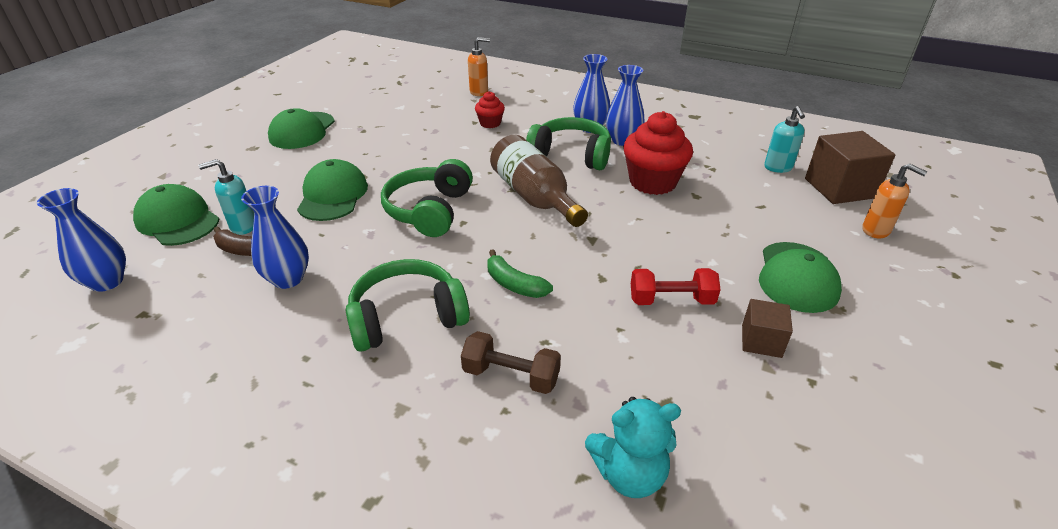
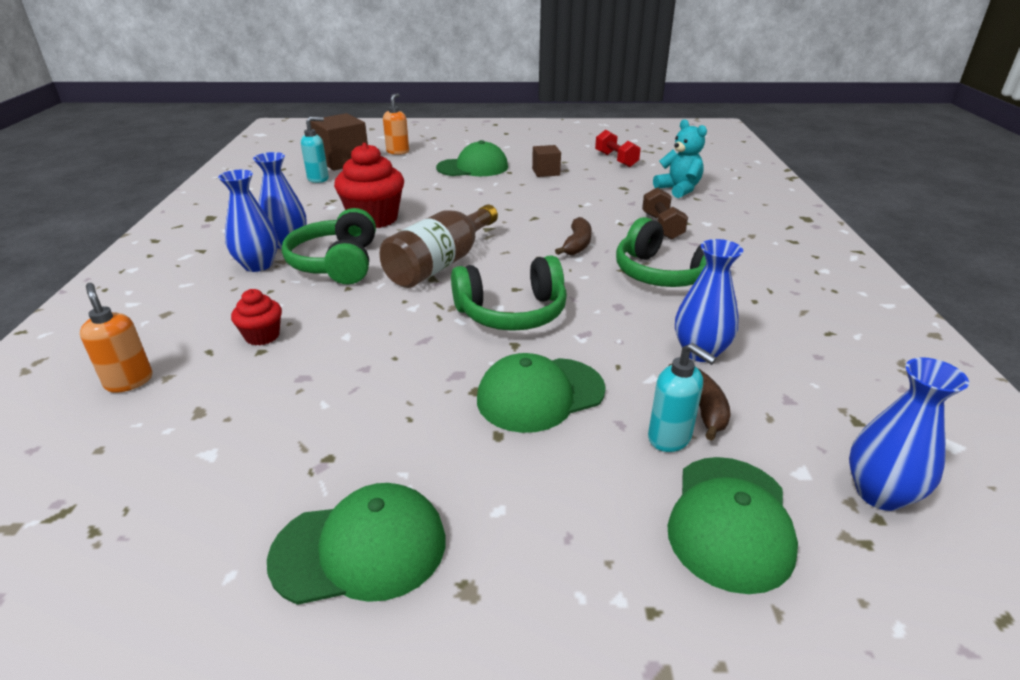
camera: 115 degrees left, 5 degrees down
green banana [487,249,553,298] -> brown banana [555,217,592,255]
red dumbbell [631,268,721,305] -> red dumbbell moved to [595,130,641,167]

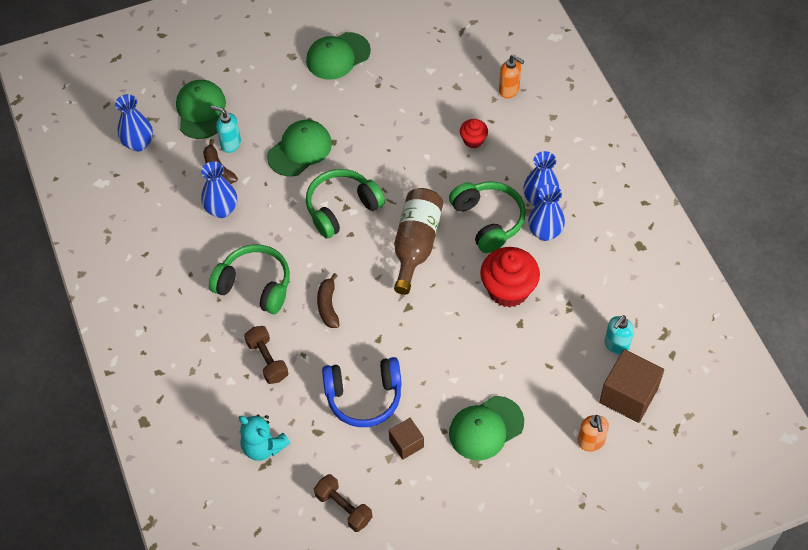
camera: 160 degrees right, 25 degrees up
red dumbbell [595,130,641,167] -> brown dumbbell [314,474,372,532]
none -> blue headphones [322,357,402,427]

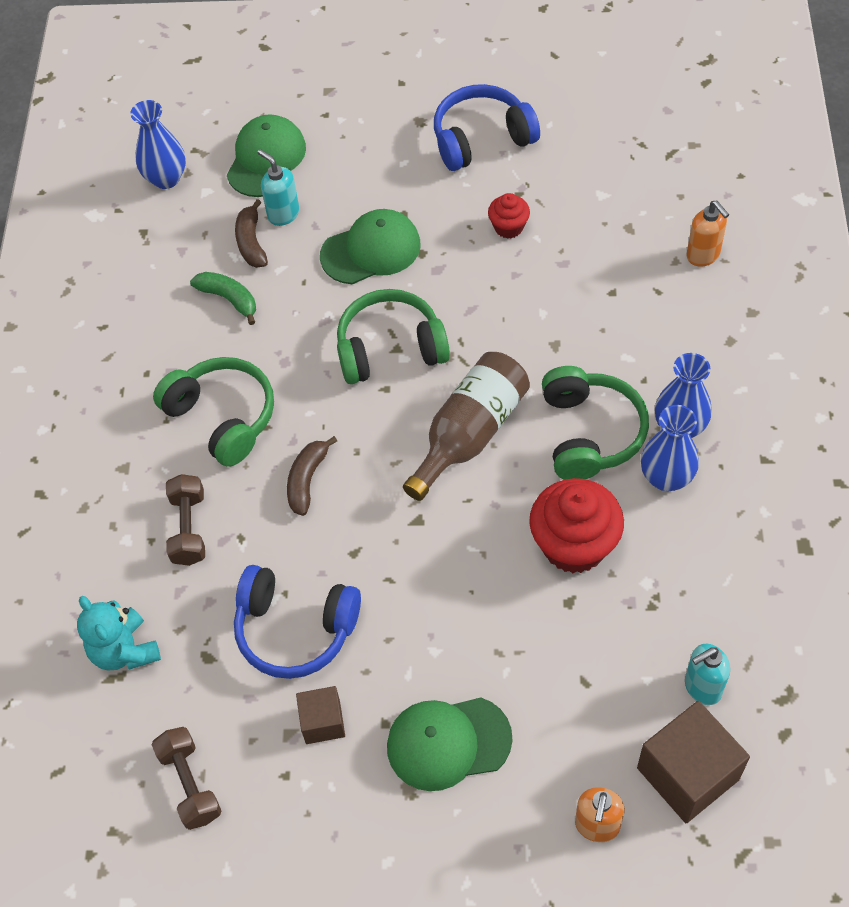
camera: 25 degrees right, 0 degrees up
blue vase [201,161,237,218] -> green banana [190,272,256,325]
green cap [306,32,371,80] -> blue headphones [434,84,540,171]
red cupcake [460,119,488,149] -> red cupcake moved to [488,193,530,239]

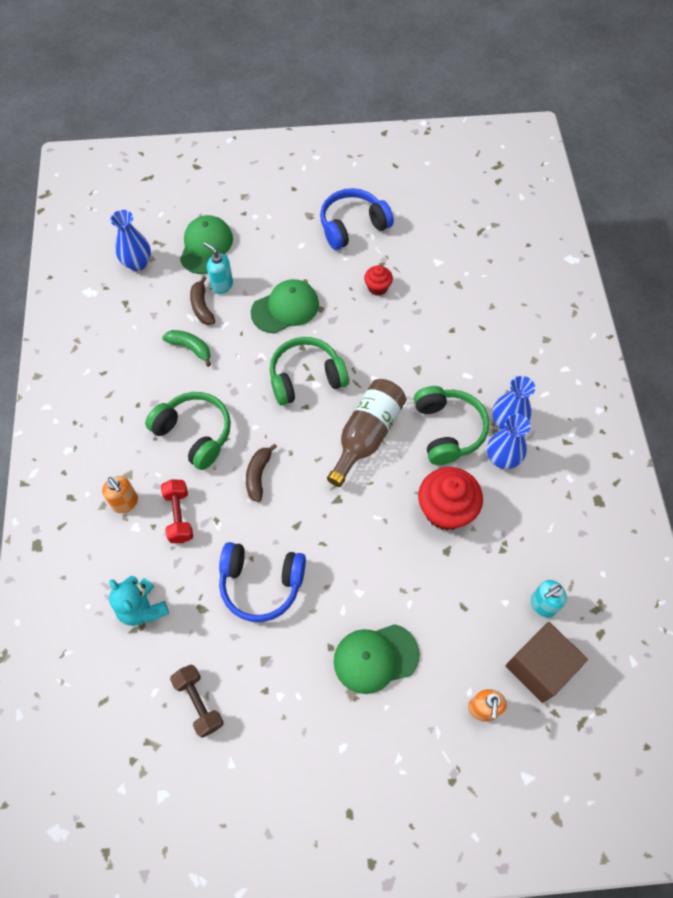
camera: 10 degrees left, 5 degrees up
brown dumbbell [166,474,205,566] -> red dumbbell [161,479,193,543]
brown cube [296,686,345,744] -> none
orange soap dispenser [687,201,729,267] -> orange soap dispenser moved to [102,476,138,513]

